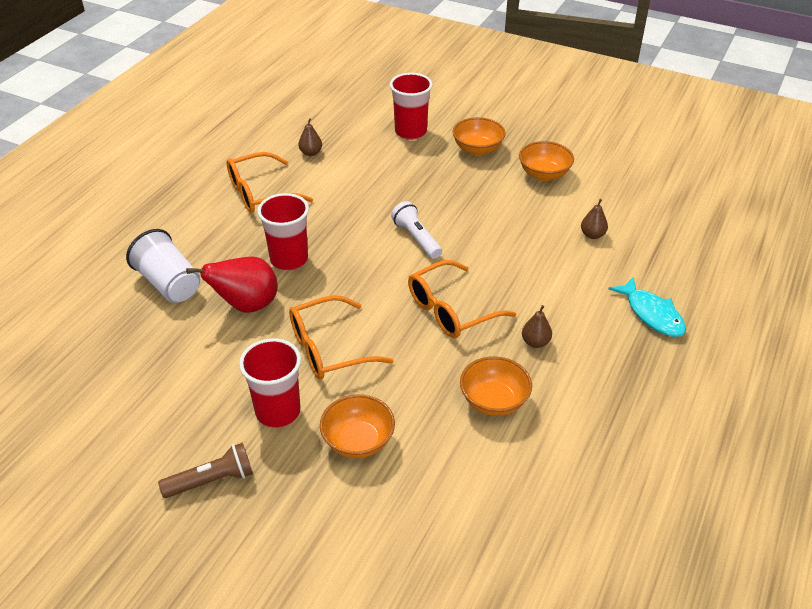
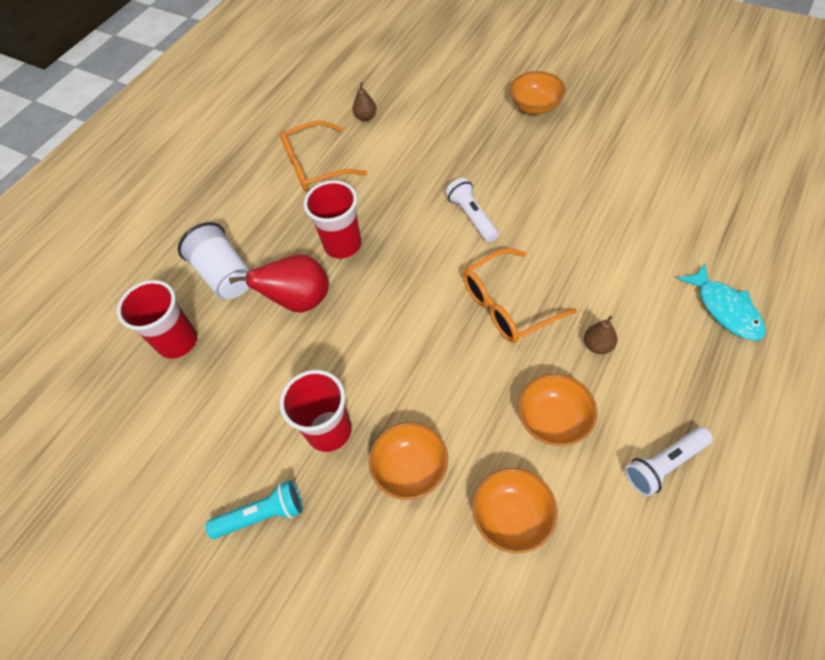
camera: 10 degrees right, 15 degrees up
brown flashlight [158,443,253,498] -> turquoise flashlight [205,480,302,539]
orange glasses [289,295,394,380] -> none
red cup [390,73,433,140] -> red cup moved to [117,280,197,359]
orange bowl [519,141,574,181] -> orange bowl moved to [472,468,557,553]
brown pear [581,199,608,239] -> none
none -> white flashlight [625,427,713,496]

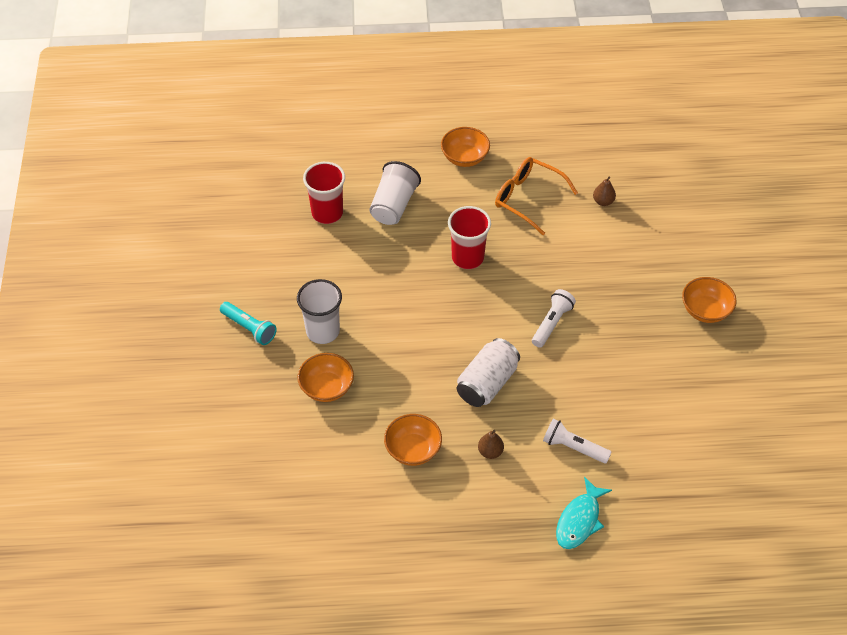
camera: 50 degrees right, 5 degrees down
red pear [229,254,329,313] -> none
red cup [280,370,352,452] -> white cup [297,279,342,344]
orange glasses [463,248,577,343] -> white can [457,338,520,407]
orange bowl [472,468,557,553] -> orange bowl moved to [441,127,490,167]
white flashlight [625,427,713,496] -> white flashlight moved to [543,419,612,464]

